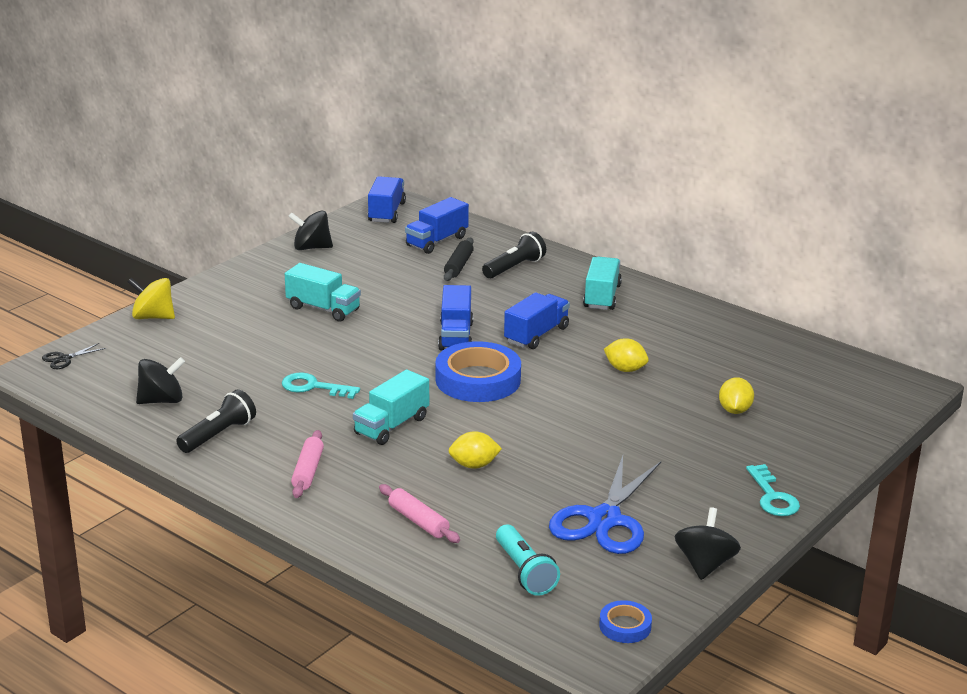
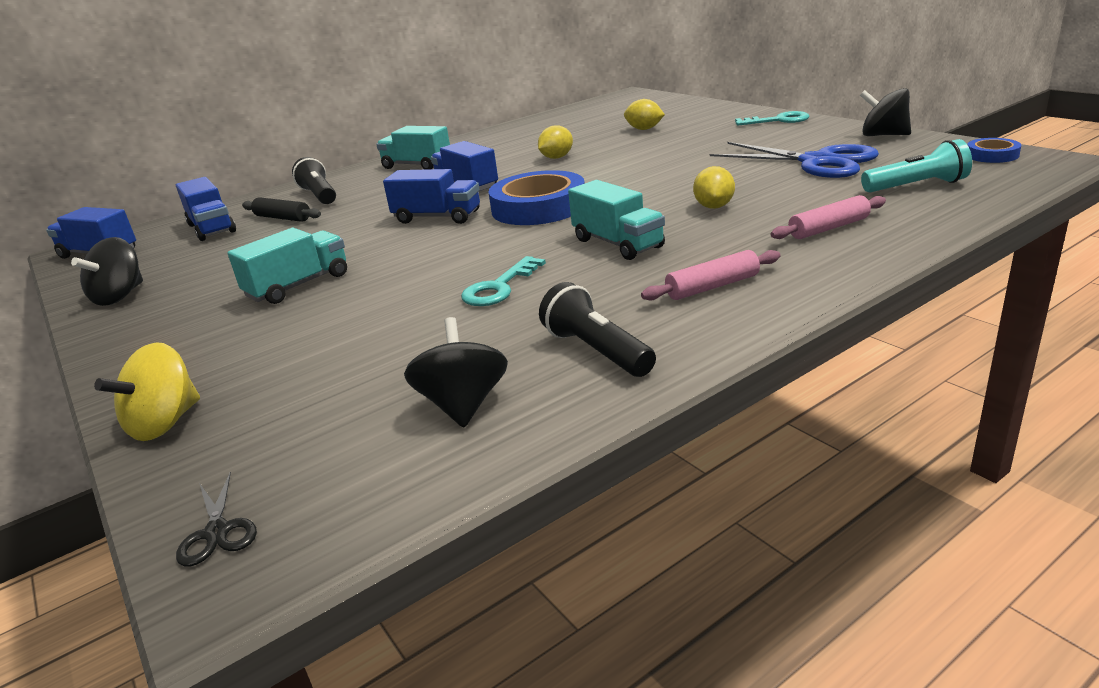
camera: 70 degrees left, 0 degrees up
pink rolling pin [291,430,324,498] -> pink rolling pin turned 45 degrees counterclockwise [641,250,780,301]

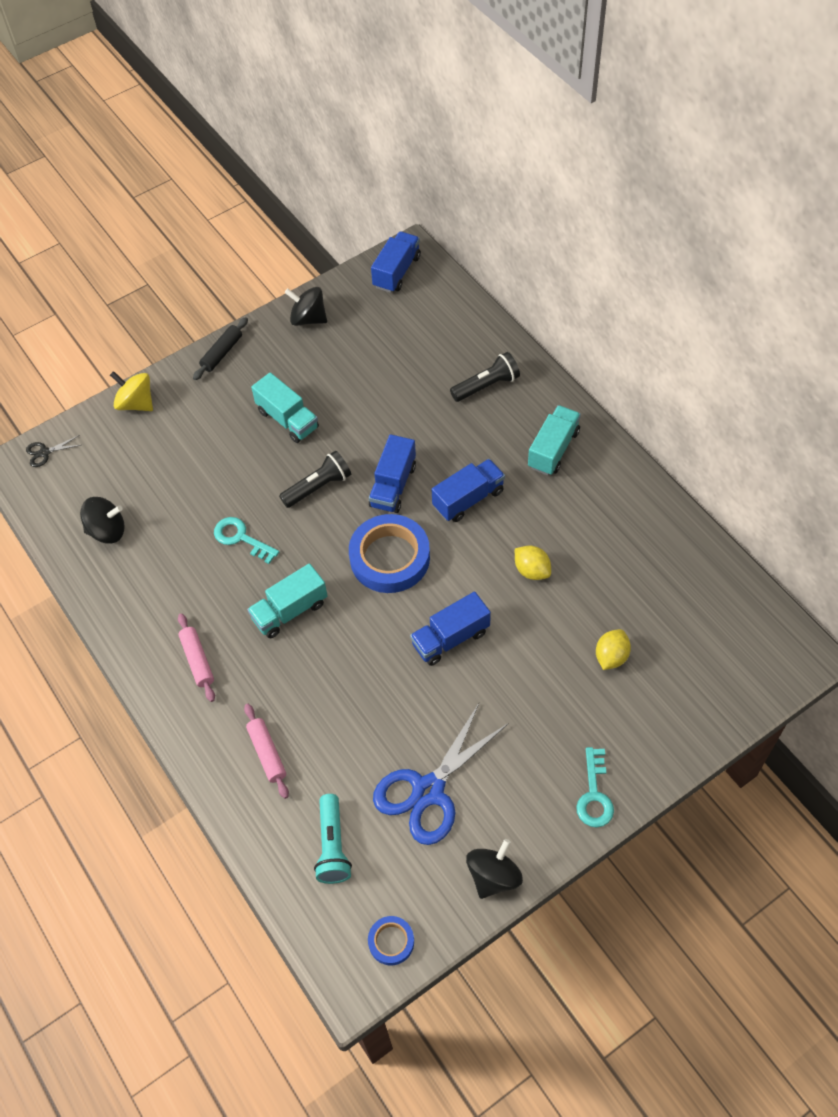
camera: 90 degrees right, 30 degrees up
blue truck [176,177,236,241] -> blue truck moved to [410,592,491,666]
black rolling pin [242,197,321,222] -> black rolling pin moved to [193,317,248,380]
black flashlight [539,282,656,377] -> black flashlight moved to [279,450,351,508]
yellow lemon [693,166,735,209] -> none

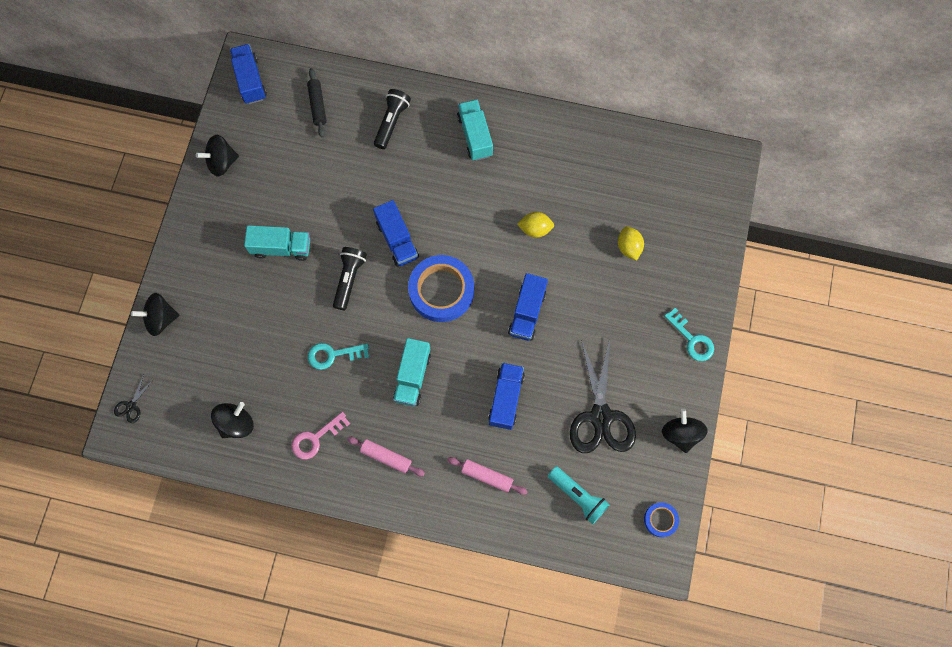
camera: 45 degrees left, 15 degrees up
yellow spinning top [110,371,153,411] -> black spinning top [131,293,179,336]
black rolling pin [193,317,248,380] -> black rolling pin moved to [307,68,327,138]
blue scissors [373,703,509,845] -> black scissors [570,339,636,453]
blue truck [432,459,505,522] -> blue truck moved to [488,363,525,430]
none -> pink key [291,412,350,459]

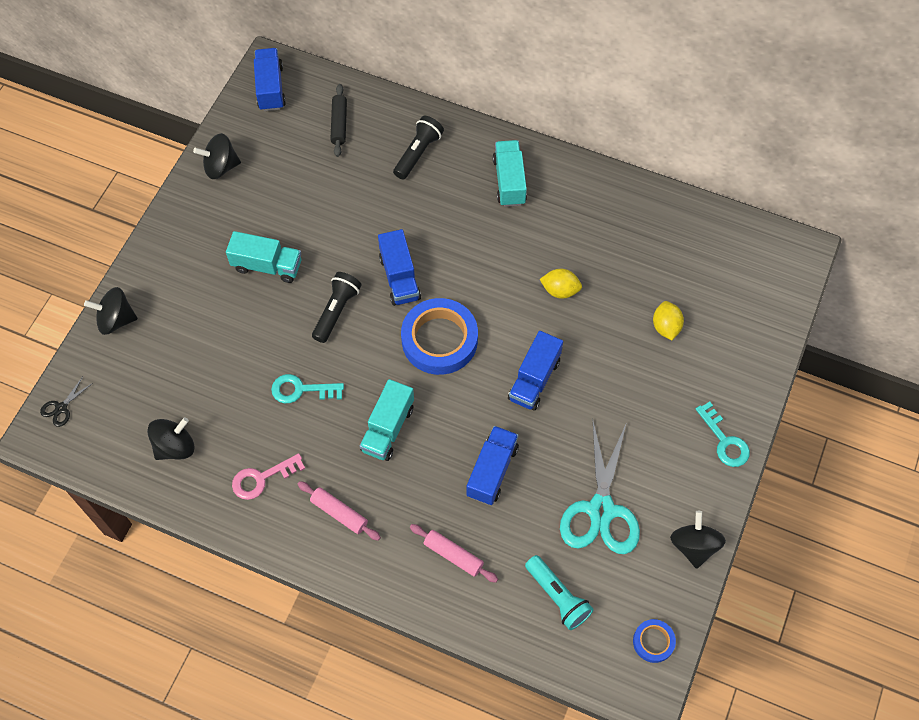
camera: 10 degrees right, 10 degrees down
black scissors [570,339,636,453] -> turquoise scissors [560,422,640,554]

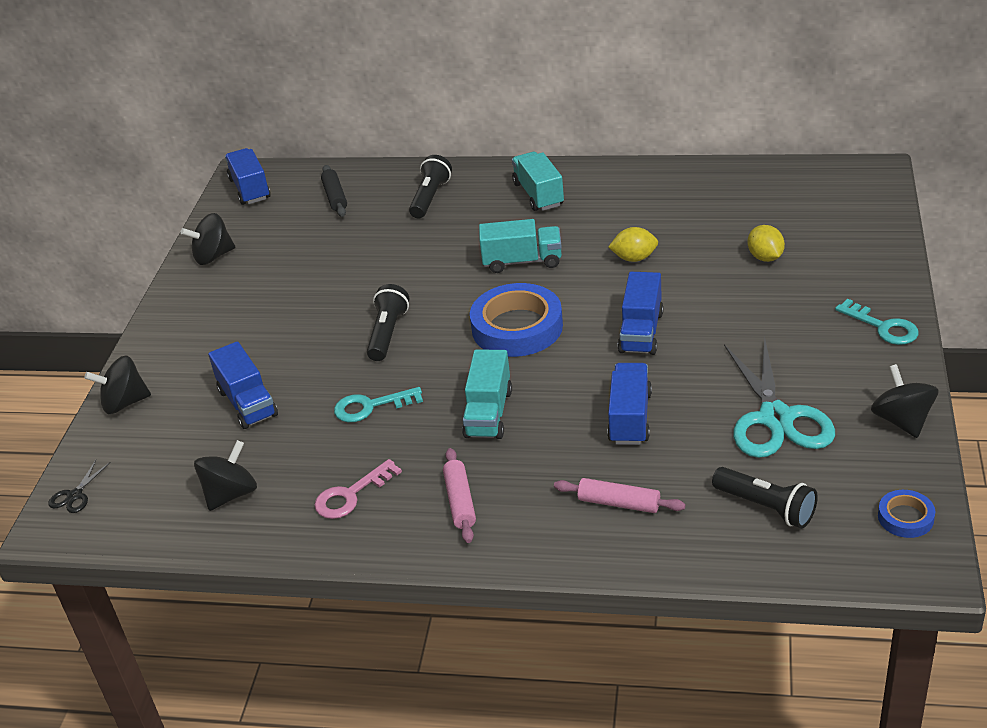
camera: 10 degrees left, 25 degrees down
turquoise truck [226,231,301,283] -> turquoise truck moved to [479,219,562,273]
pink rolling pin [298,481,381,541] -> pink rolling pin turned 60 degrees clockwise [443,448,476,543]
blue truck [378,229,421,306] -> blue truck moved to [208,341,278,429]
turquoise flashlight [525,555,594,630] -> black flashlight [712,467,818,528]

